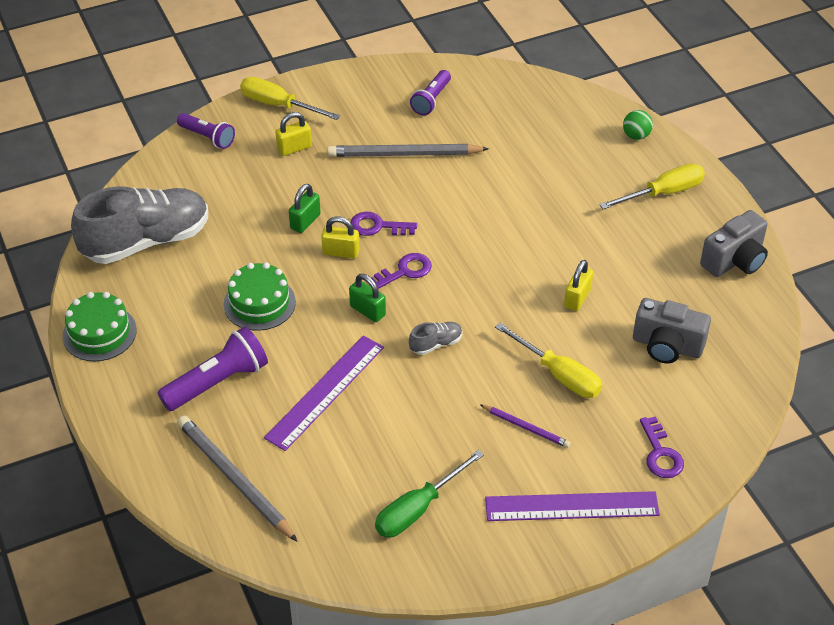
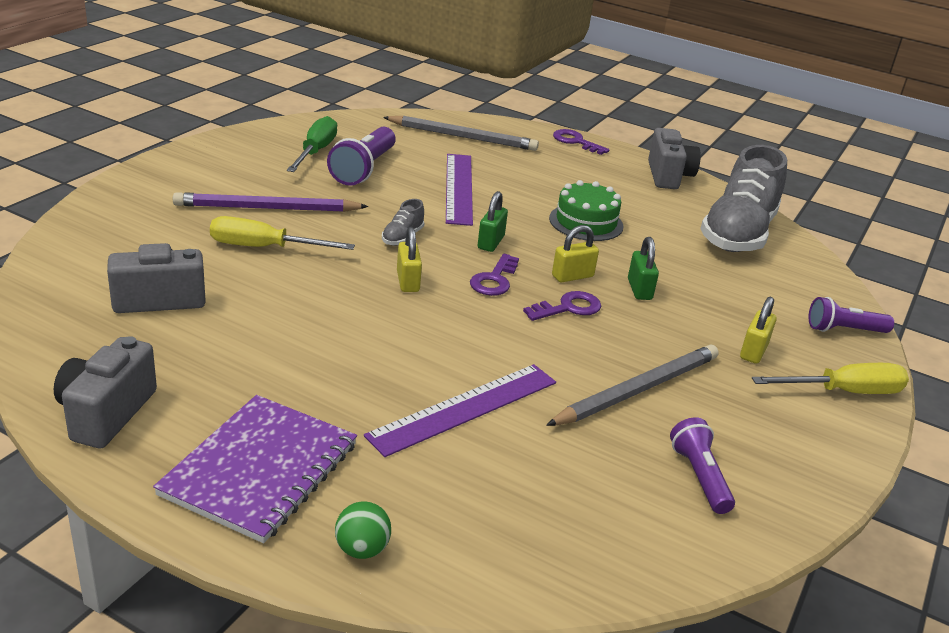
camera: 140 degrees right, 15 degrees down
green cake [63,292,137,361] -> grey camera [648,128,701,189]
purple flashlight [158,326,268,411] -> purple flashlight moved to [327,127,396,186]
green padlock [349,274,386,322] -> green padlock turned 75 degrees counterclockwise [478,191,508,252]
purple pencil [481,405,570,448] -> purple pencil [173,192,368,212], size x1.88
purple ruler [485,491,660,521] -> purple ruler moved to [364,364,556,457]
yellow padlock [564,260,593,311] -> yellow padlock moved to [397,227,422,292]
yellow screwdriver [599,164,705,209] -> purple notebook [153,395,357,543]
purple key [640,416,684,478] -> purple key moved to [553,129,610,155]

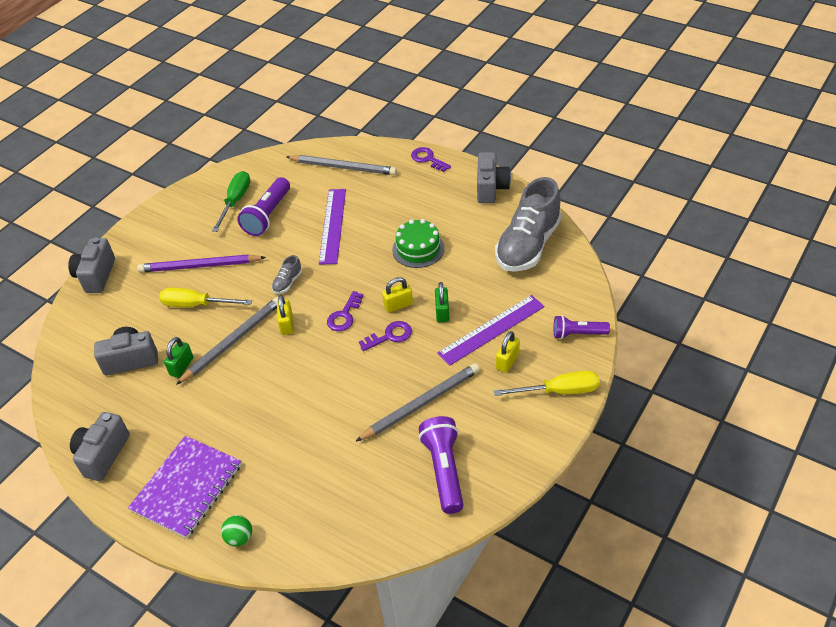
camera: 10 degrees right, 15 degrees up
purple ruler [364,364,556,457] -> purple ruler moved to [437,295,544,366]
green padlock [478,191,508,252] -> green padlock moved to [164,337,193,378]
purple flashlight [670,417,735,514] -> purple flashlight [419,416,464,514], size x1.55
none -> grey camera [68,237,115,293]
none -> grey pencil [176,297,278,385]

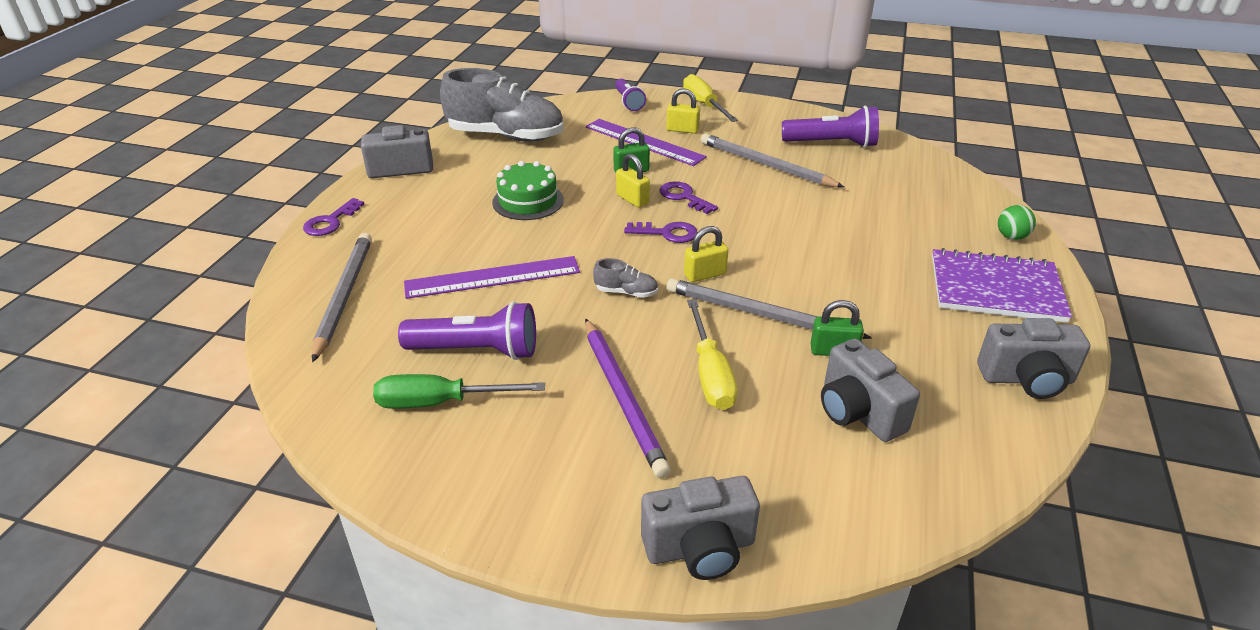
camera: 110 degrees left, 10 degrees down
purple flashlight [419,416,464,514] -> purple flashlight turned 150 degrees counterclockwise [782,106,879,148]

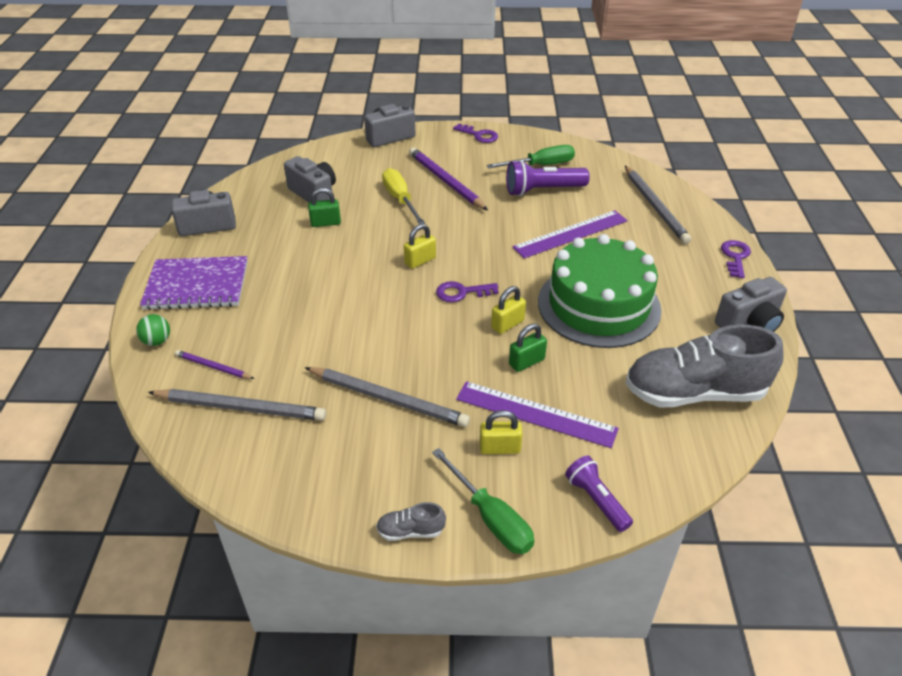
camera: 165 degrees right, 5 degrees up
green cake [492,161,564,220] -> green cake [538,234,662,348], size x1.86
grey shoe [593,258,658,298] -> grey shoe moved to [376,502,446,541]
yellow padlock [616,154,650,208] -> yellow padlock turned 75 degrees counterclockwise [491,286,526,334]
purple key [660,181,718,214] -> purple key moved to [453,124,498,143]
grey pencil [666,278,872,339] -> grey pencil moved to [148,389,326,421]
yellow screwdriver [683,74,738,122] -> green screwdriver [432,448,534,554]
purple flashlight [782,106,879,148] -> none
none -> purple pencil [175,350,254,379]

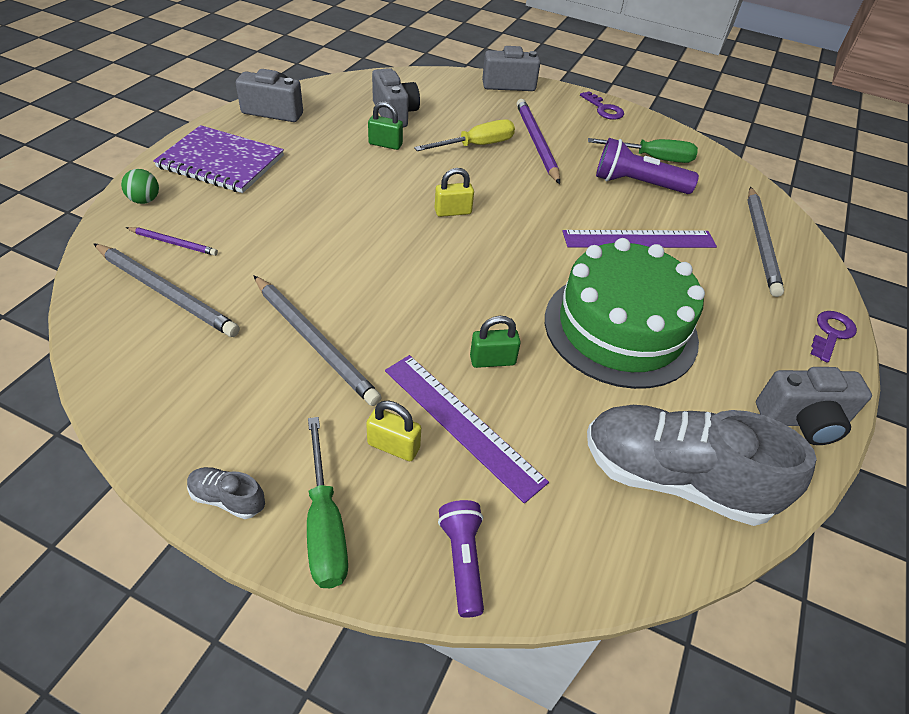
camera: 20 degrees right, 5 degrees up
purple pencil [175,350,254,379] -> purple pencil turned 150 degrees clockwise [126,227,218,256]
yellow screwdriver [382,168,425,225] -> yellow screwdriver turned 60 degrees clockwise [414,119,515,151]
purple key [436,281,499,302] -> none
yellow padlock [491,286,526,334] -> none

